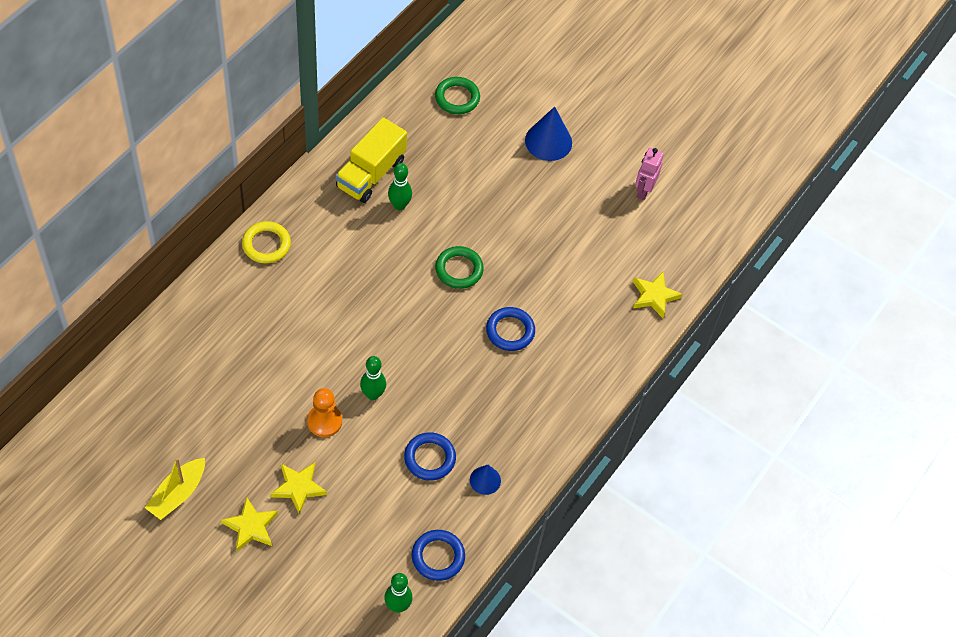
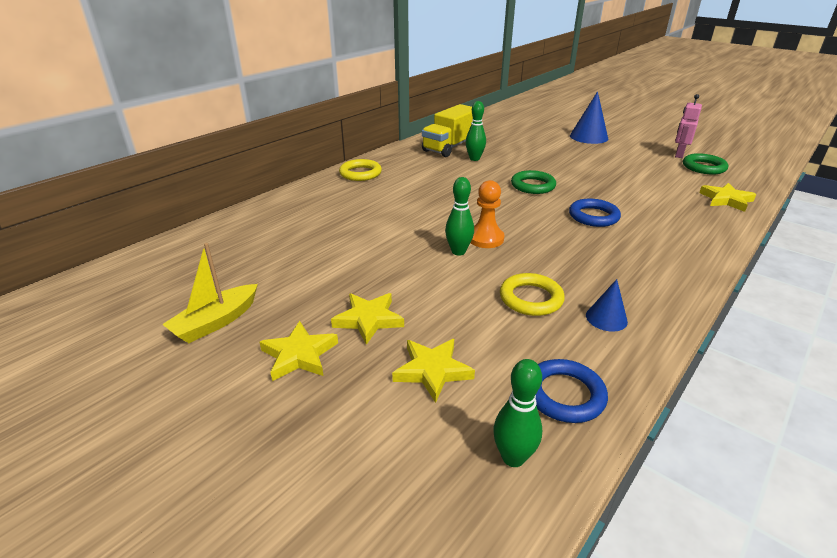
camera: 10 degrees right, 25 degrees down
orange pawn [307,388,342,437] -> orange pawn moved to [471,180,504,248]
blue ring [404,432,456,481] -> yellow ring [500,273,565,316]
green ring [435,77,480,114] -> green ring moved to [683,153,728,175]
none -> yellow star [392,339,475,403]

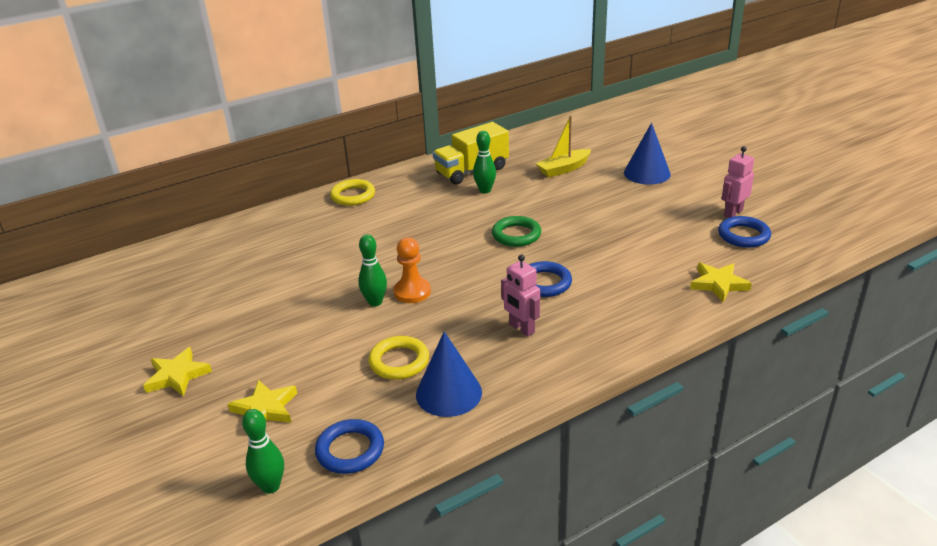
camera: 20 degrees right, 0 degrees up
yellow boat [162,243,258,343] -> yellow boat moved to [536,115,591,177]
yellow star [331,293,404,345] -> none
blue cone [586,279,628,332] -> blue cone [416,331,482,417], size x1.73
green ring [683,153,728,175] -> blue ring [718,216,771,248]
none -> pink robot [501,254,540,337]

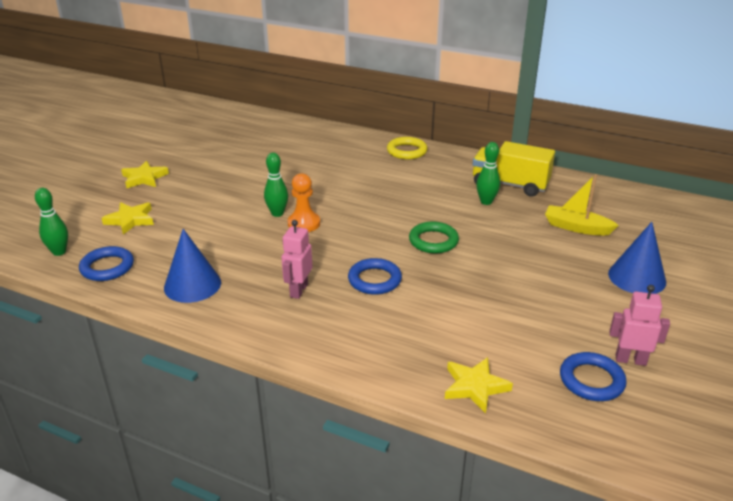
camera: 55 degrees right, 0 degrees up
yellow ring [368,336,429,380] -> none

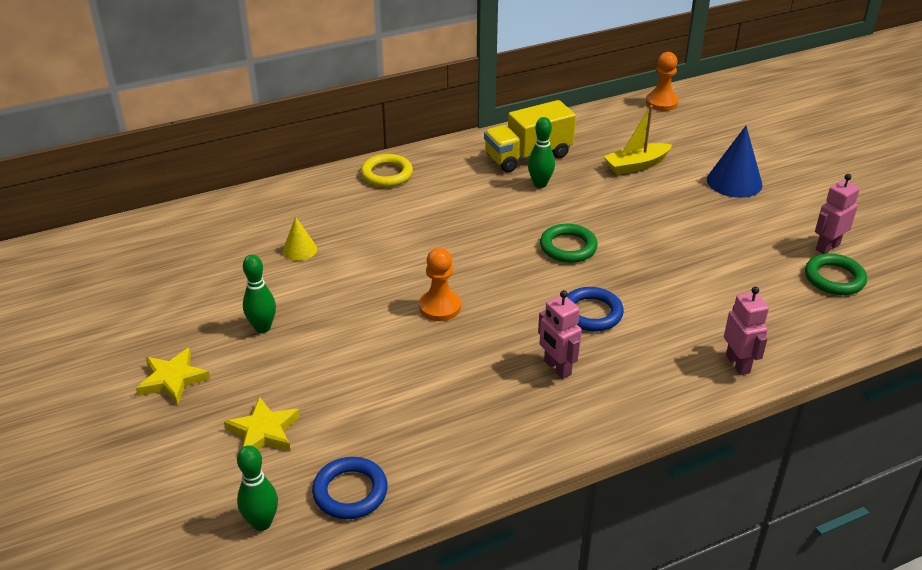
camera: 50 degrees left, 5 degrees up
blue cone [164,229,221,303] -> none
green bowling pin [264,153,288,217] -> green bowling pin moved to [243,254,276,333]
yellow star [445,357,513,413] -> none
blue ring [560,352,627,401] -> green ring [805,253,867,295]
none -> yellow cone [283,217,317,261]
none -> orange pawn [646,52,679,111]
none -> pink robot [724,287,769,375]

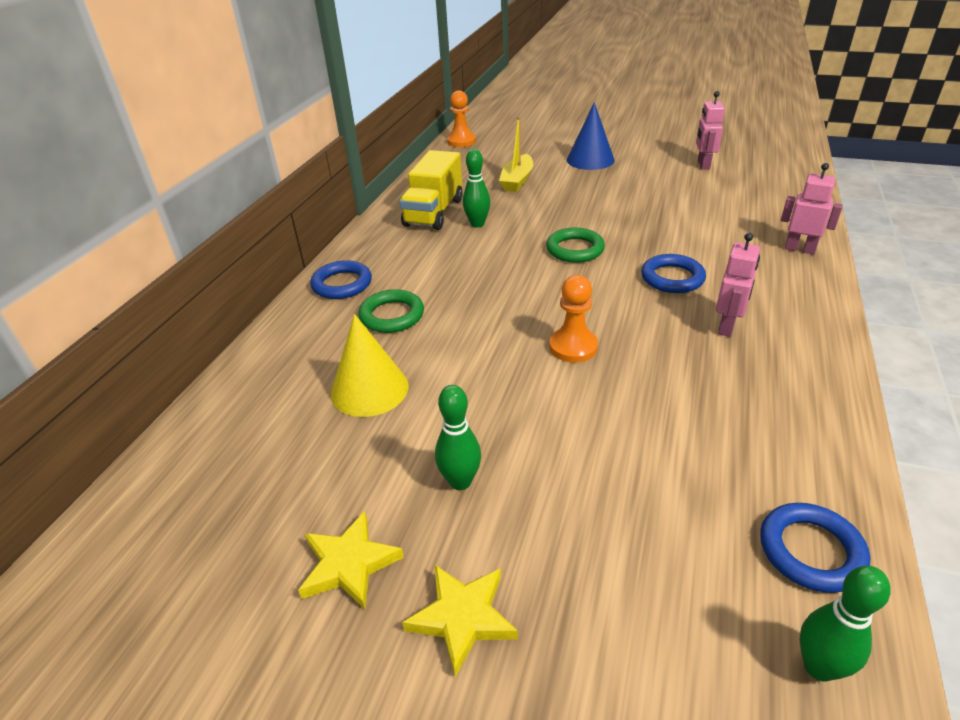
camera: 45 degrees left, 0 degrees up
yellow star [224,397,300,451] -> yellow star moved to [298,511,404,610]
yellow cone [283,217,317,261] -> yellow cone [331,314,409,417], size x1.73
yellow ring [361,154,413,187] -> blue ring [310,260,372,299]
pink robot [538,290,582,379] -> pink robot turned 75 degrees counterclockwise [716,233,760,337]
green ring [805,253,867,295] -> green ring moved to [358,289,424,333]

